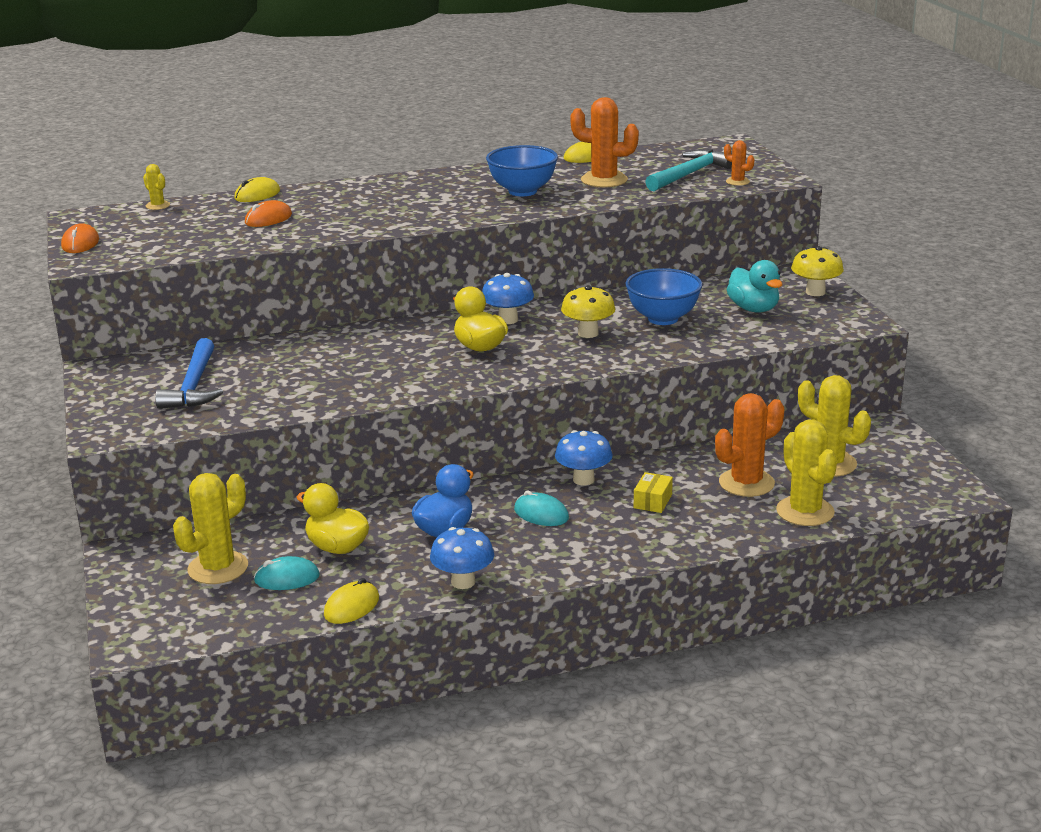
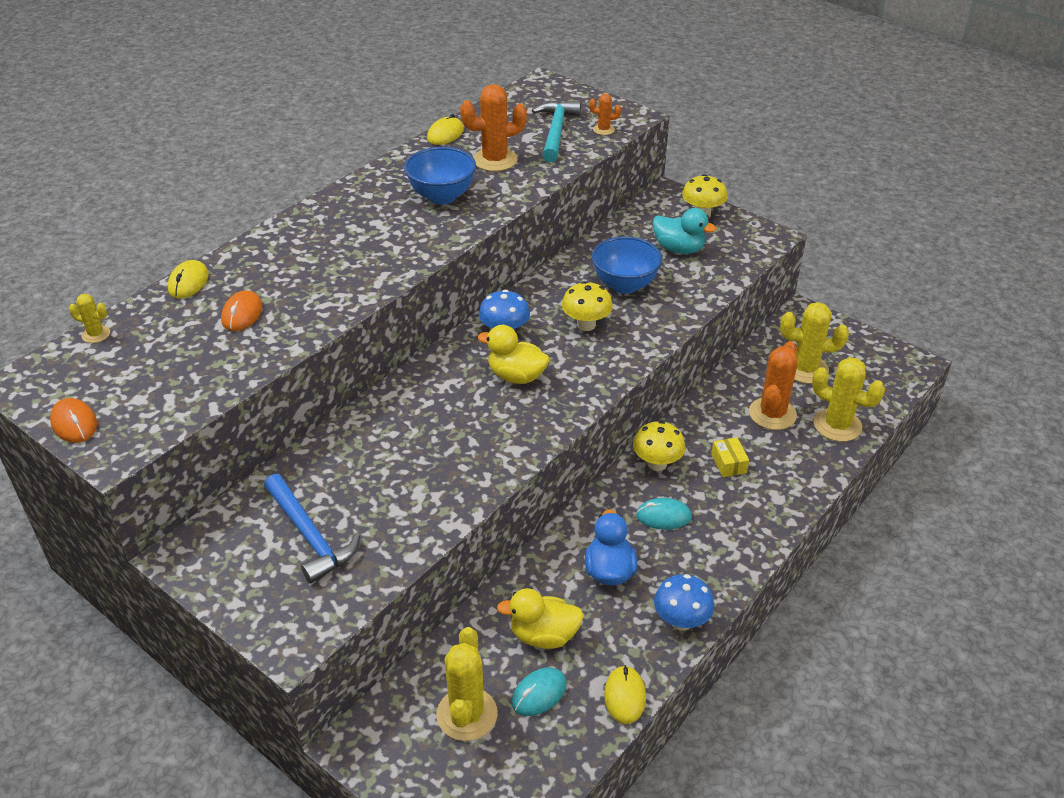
camera: 35 degrees left, 15 degrees up
blue mushroom [555,430,613,485] -> yellow mushroom [633,421,686,471]

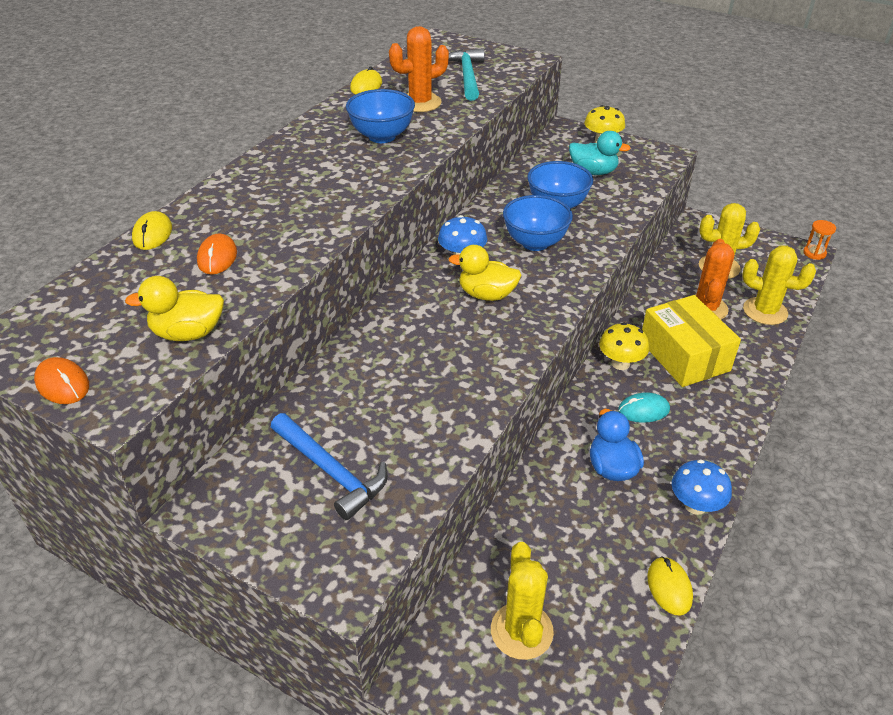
camera: 10 degrees left, 0 degrees up
yellow cactus [69,294,110,343] -> none
yellow duck [497,588,584,649] -> yellow duck moved to [125,276,224,341]
turquoise mouse [512,667,567,716] -> none
yellow mushroom [562,281,613,331] -> blue bowl [503,195,573,251]
orange cactus [589,93,621,135] -> none
yellow box [711,437,749,477] -> yellow box [642,295,741,387], size x2.43
none -> orange hourglass [803,220,836,260]

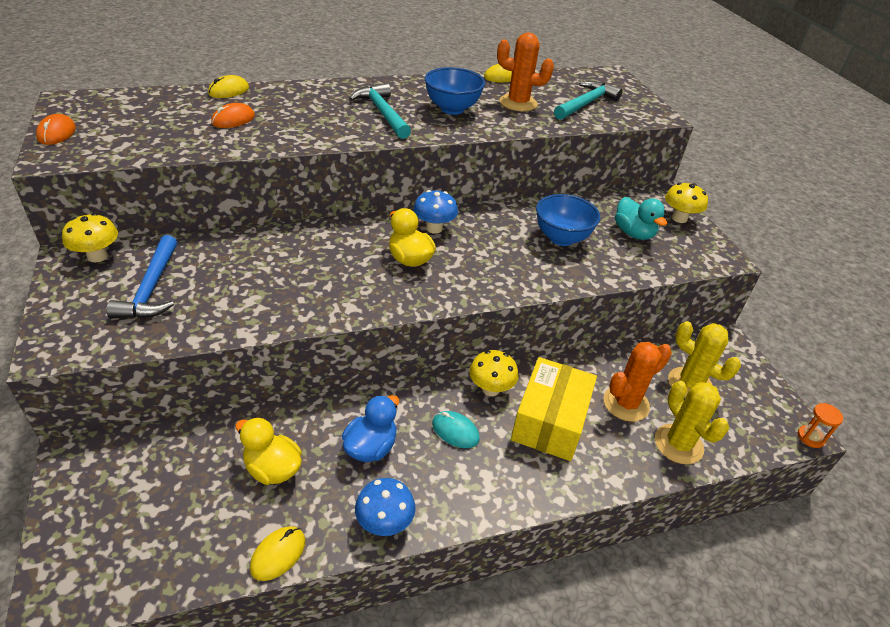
camera: 40 degrees right, 0 degrees up
yellow duck [125,276,224,341] -> yellow duck moved to [235,417,302,485]
yellow cactus [491,542,554,660] -> none
blue bowl [503,195,573,251] -> none
none -> yellow mushroom [62,213,118,262]
none -> turquoise hammer [349,83,411,139]

